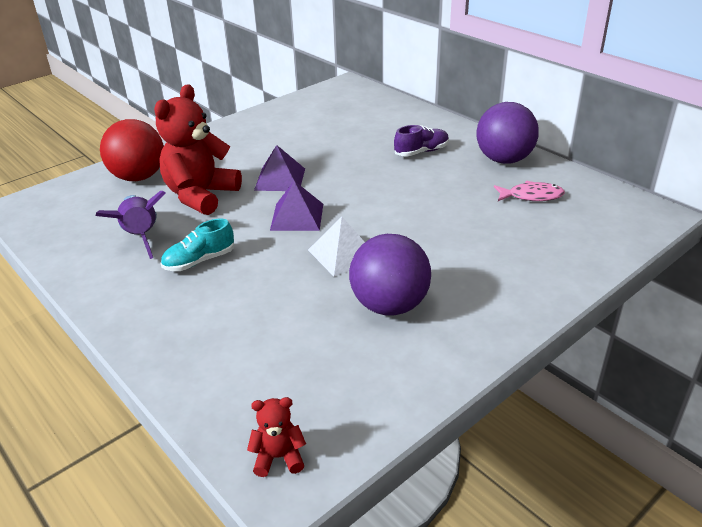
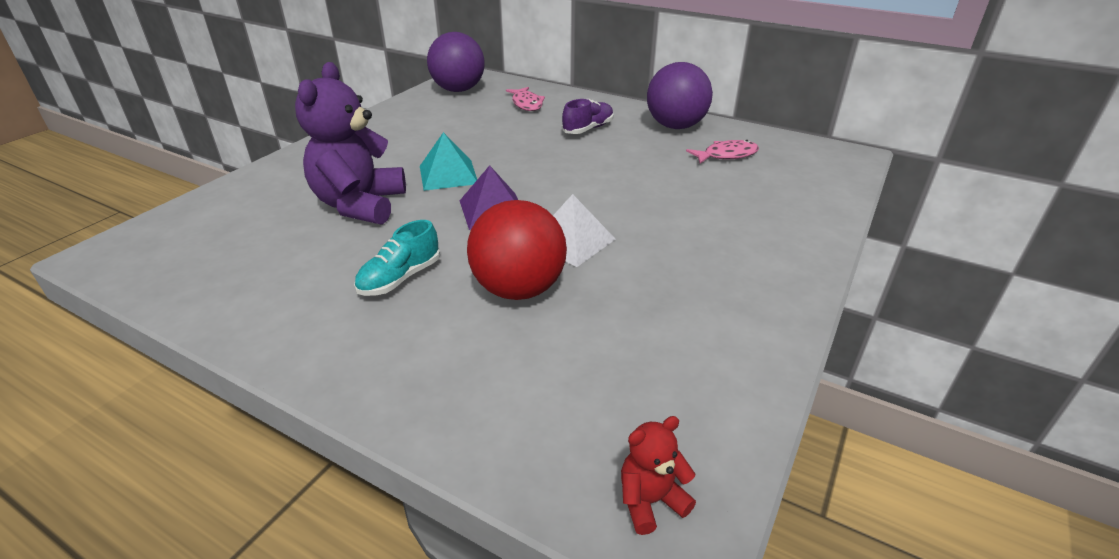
camera: 20 degrees left, 0 degrees up
purple rocket [96,191,166,259] -> none
red ball [100,119,164,181] -> red ball moved to [467,200,567,300]
red teddy bear [154,84,242,215] -> purple teddy bear [295,62,406,225]
purple pyramid [254,145,305,191] -> turquoise pyramid [420,132,477,191]
purple ball [349,234,431,316] -> purple ball moved to [427,32,484,92]
none -> pink fish [506,87,545,111]

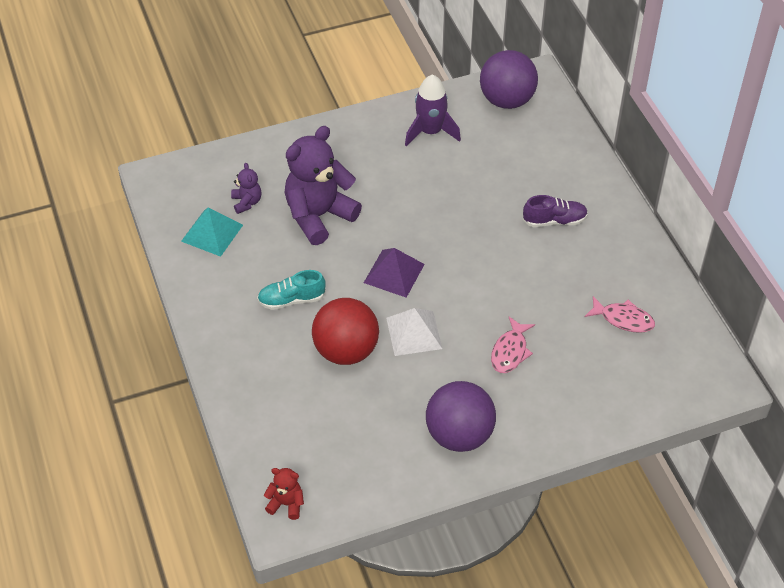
camera: 40 degrees right, 15 degrees up
turquoise pyramid [420,132,477,191] -> turquoise pyramid moved to [181,207,243,257]
pink fish [506,87,545,111] -> pink fish moved to [491,317,535,373]
purple ball [647,62,713,129] -> purple ball moved to [426,381,496,452]
none -> purple teddy bear [231,163,261,214]
none -> purple rocket [405,74,461,147]

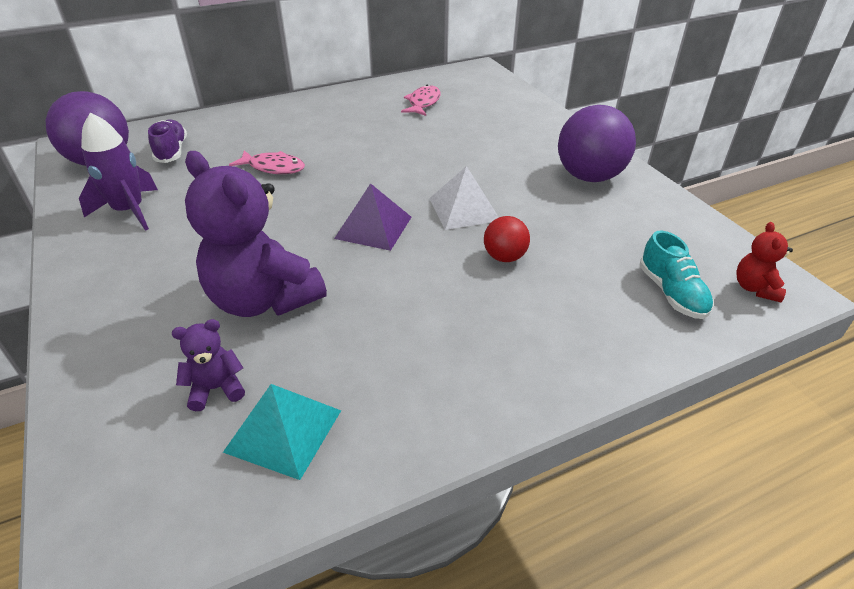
camera: 95 degrees left, 10 degrees down
turquoise shoe [257,270,326,310] -> turquoise shoe moved to [640,231,714,319]
red ball [312,298,379,365] -> red ball [484,216,530,262], size x0.52
pink fish [491,317,535,373] -> pink fish moved to [229,150,305,174]
purple shoe [523,195,588,227] -> purple shoe moved to [148,120,187,163]

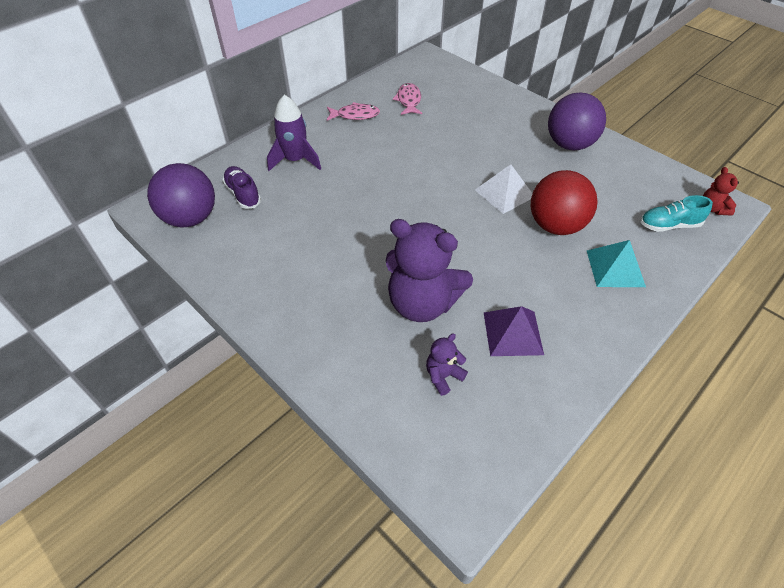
camera: 20 degrees left, 10 degrees up
purple rocket [79,113,158,231] -> purple rocket moved to [267,95,321,171]
turquoise pyramid [223,384,341,480] -> turquoise pyramid moved to [587,240,646,287]
pink fish [229,150,305,174] -> pink fish moved to [327,102,380,121]
purple pyramid [334,183,411,251] -> purple pyramid moved to [484,306,544,356]
red ball [484,216,530,262] -> red ball [531,170,598,235], size x1.91
turquoise shoe [640,231,714,319] -> turquoise shoe turned 120 degrees clockwise [640,195,713,232]

